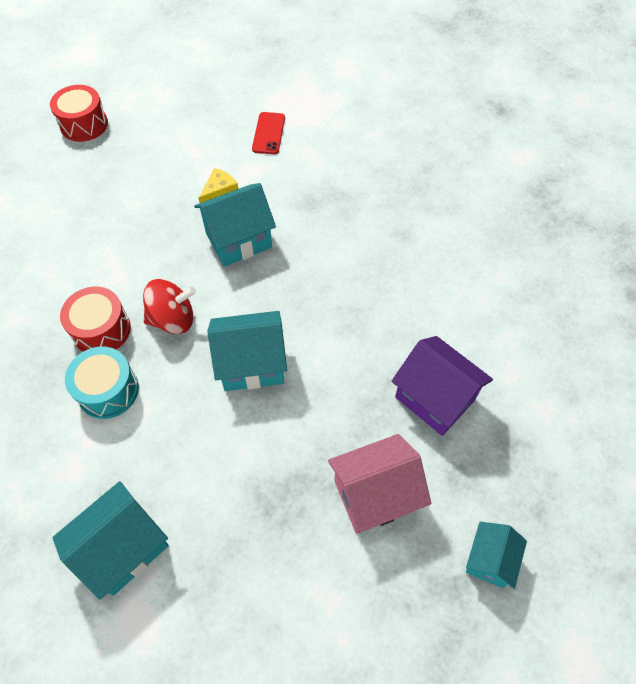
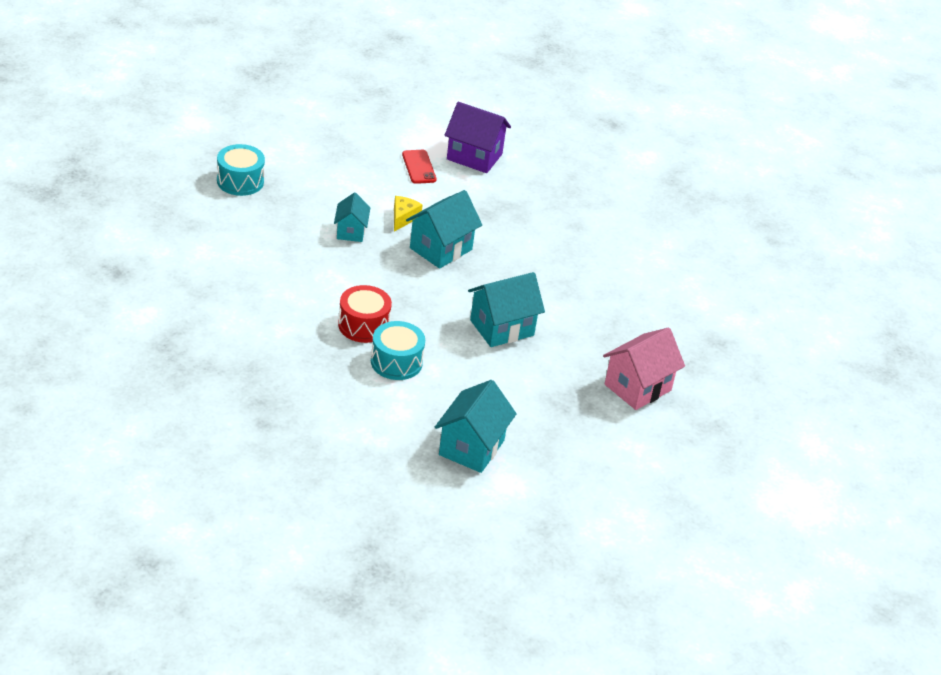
camera: 25 degrees left, 20 degrees down
red drum [50,85,108,142] -> turquoise drum [217,144,265,196]
red spinning top [143,279,196,334] -> none
purple house [391,336,493,436] -> purple house moved to [445,102,511,173]
turquoise house [466,522,527,589] -> turquoise house moved to [334,192,370,242]

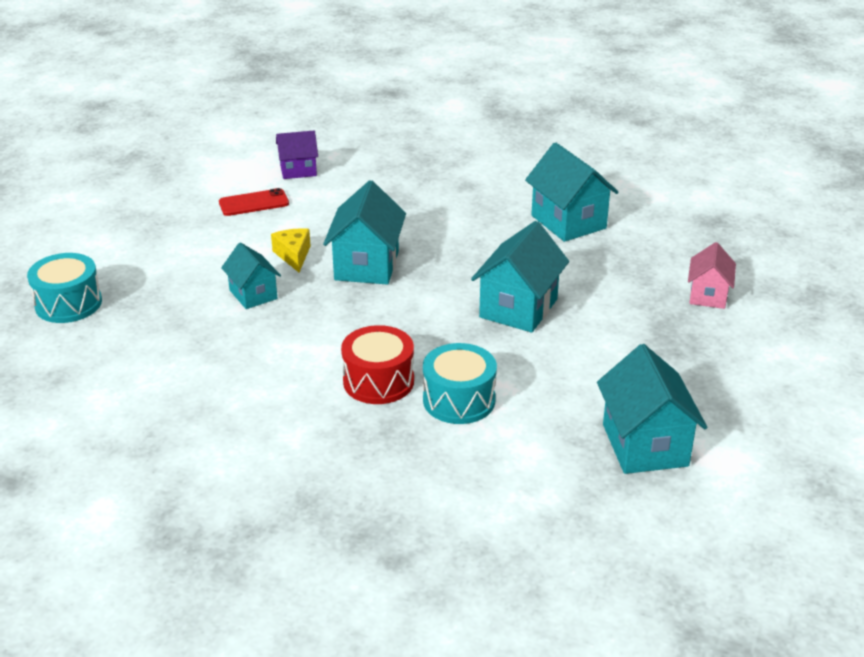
camera: 30 degrees left, 5 degrees down
red phone [402,150,437,184] -> red phone turned 60 degrees counterclockwise [219,188,289,216]
purple house [445,102,511,173] -> purple house [276,130,318,179], size x0.61
pink house [603,327,685,410] -> pink house [688,242,736,309], size x0.61
none -> turquoise house [525,142,619,242]

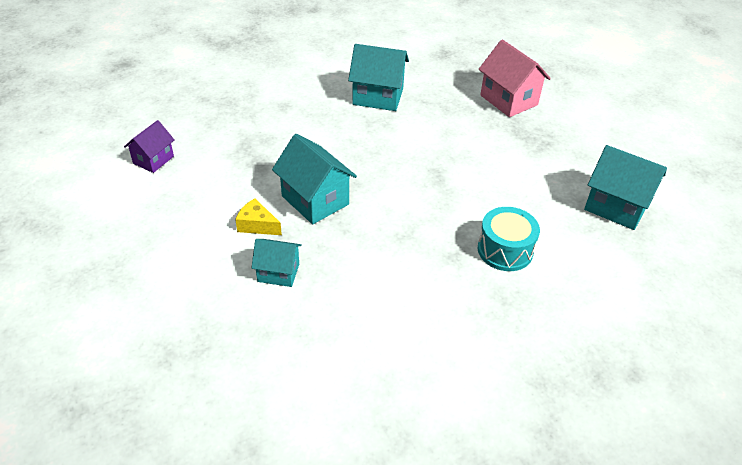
camera: 50 degrees left, 10 degrees up
turquoise drum [27,253,102,323] -> none
red phone [219,188,289,216] -> none
red drum [341,325,414,404] -> none
turquoise house [471,221,569,333] -> none
pink house [688,242,736,309] -> pink house [478,40,551,117], size x1.63

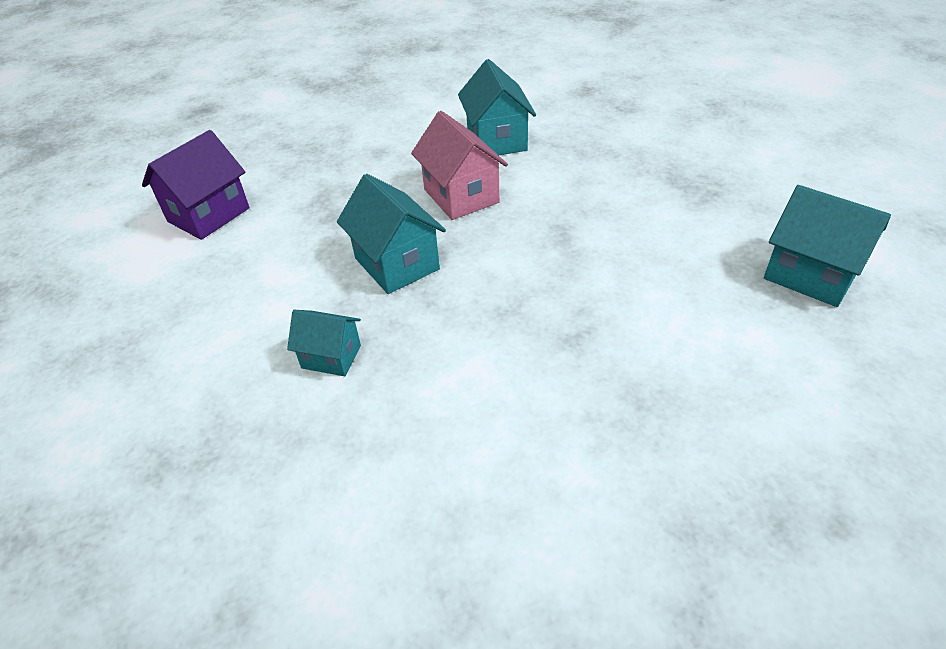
camera: 10 degrees right, 0 degrees up
purple house [124,120,174,173] -> purple house [142,130,249,240], size x1.63
yellow cheese [235,198,282,235] -> none
turquoise house [348,44,409,111] -> turquoise house turned 60 degrees clockwise [458,59,536,155]
pink house [478,40,551,117] -> pink house moved to [411,111,508,220]
turquoise drum [478,207,540,271] -> none

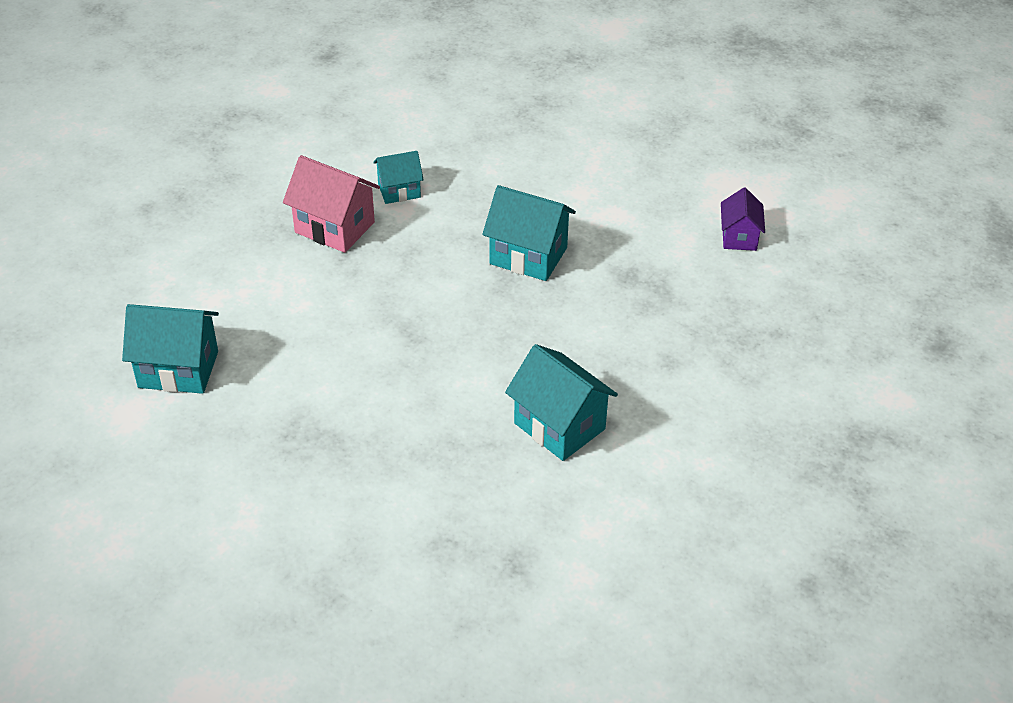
camera: 145 degrees right, 0 degrees up
purple house [142,130,249,240] -> purple house [721,187,765,251], size x0.61
turquoise house [287,310,361,376] -> turquoise house moved to [373,151,424,204]
pink house [411,111,508,220] -> pink house moved to [283,155,380,253]

